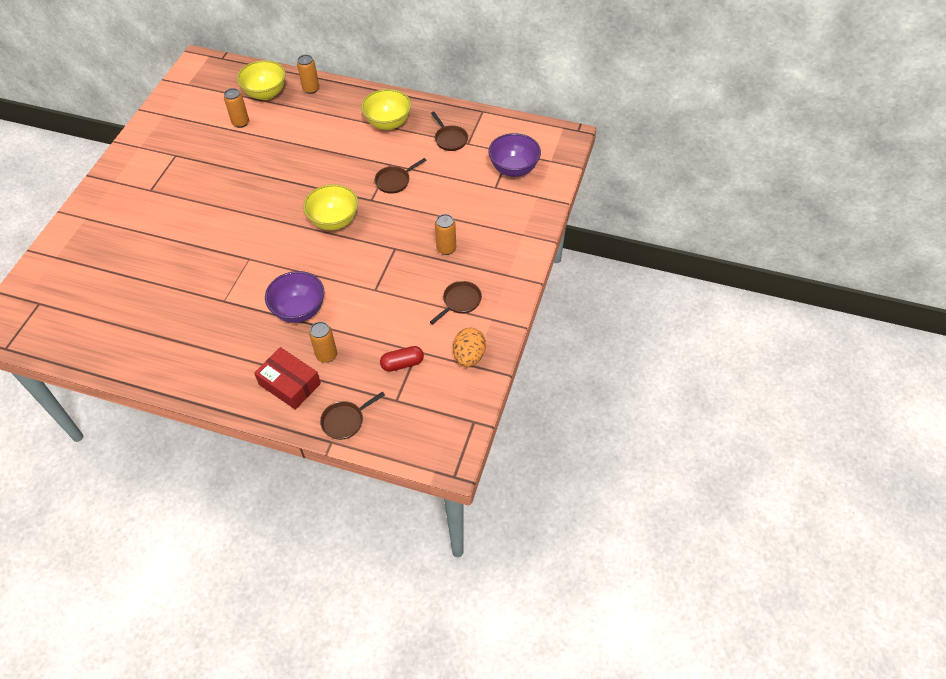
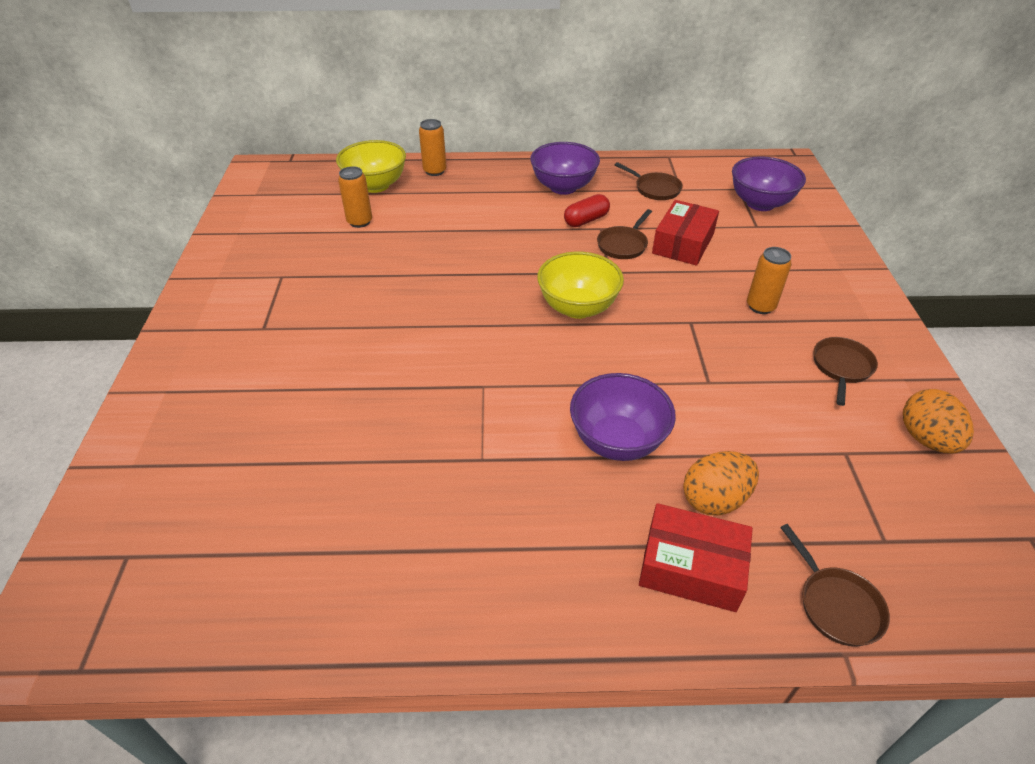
camera: 20 degrees left, 10 degrees down
orange can [309,322,337,363] -> orange egg [683,451,759,515]
brown pan [320,392,385,440] -> brown pan turned 60 degrees counterclockwise [780,524,890,646]
yellow bowl [361,89,411,130] -> purple bowl [530,142,600,195]
red capsule [380,346,424,372] -> red capsule moved to [564,194,610,227]
none -> red box [652,200,719,266]

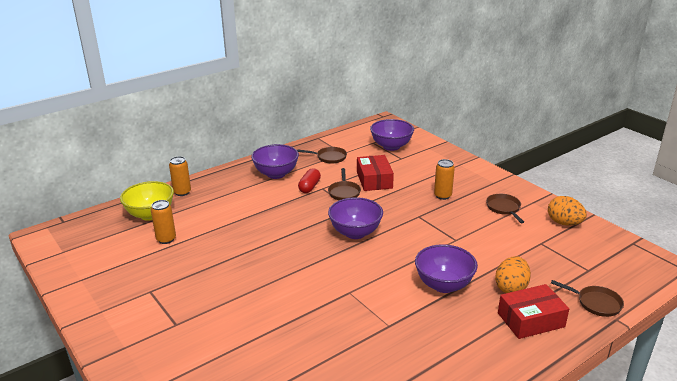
camera: 35 degrees left, 15 degrees down
yellow bowl [537,251,624,319] -> purple bowl [328,197,383,239]

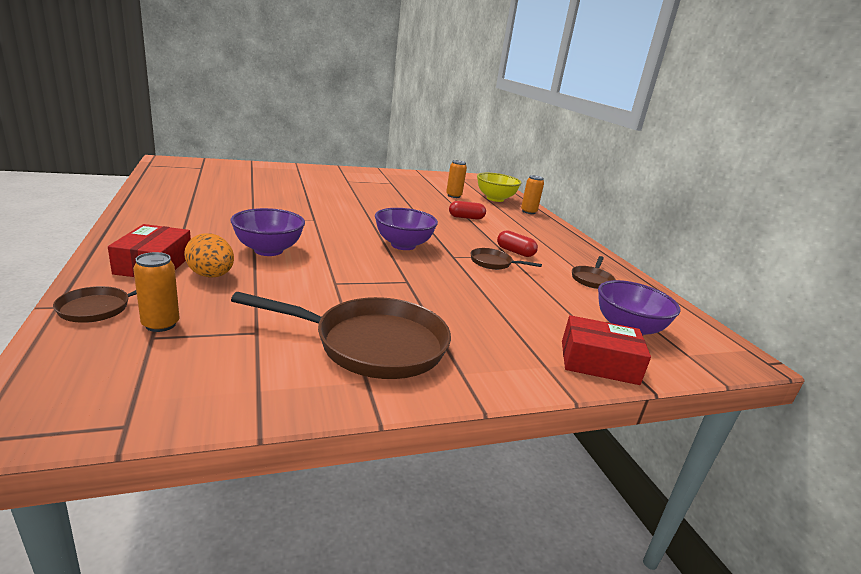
camera: 105 degrees right, 5 degrees down
purple bowl [251,144,299,179] -> none
red box [357,155,394,191] -> red box moved to [562,315,651,385]
orange can [434,159,455,200] -> orange can moved to [133,252,180,332]
brown pan [486,194,524,223] -> brown pan [231,292,451,379], size x2.10
orange egg [548,196,587,225] -> none
none -> red capsule [449,201,486,219]

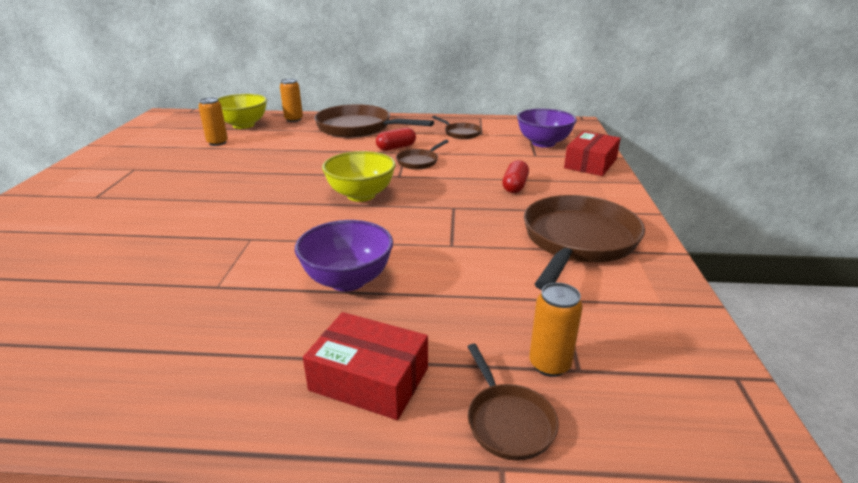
camera: 65 degrees left, 5 degrees up
orange egg [184,233,234,278] -> none
purple bowl [375,208,438,250] -> yellow bowl [322,151,396,202]
red capsule [449,201,486,219] -> red capsule moved to [502,160,529,193]
none -> brown pan [314,104,434,138]

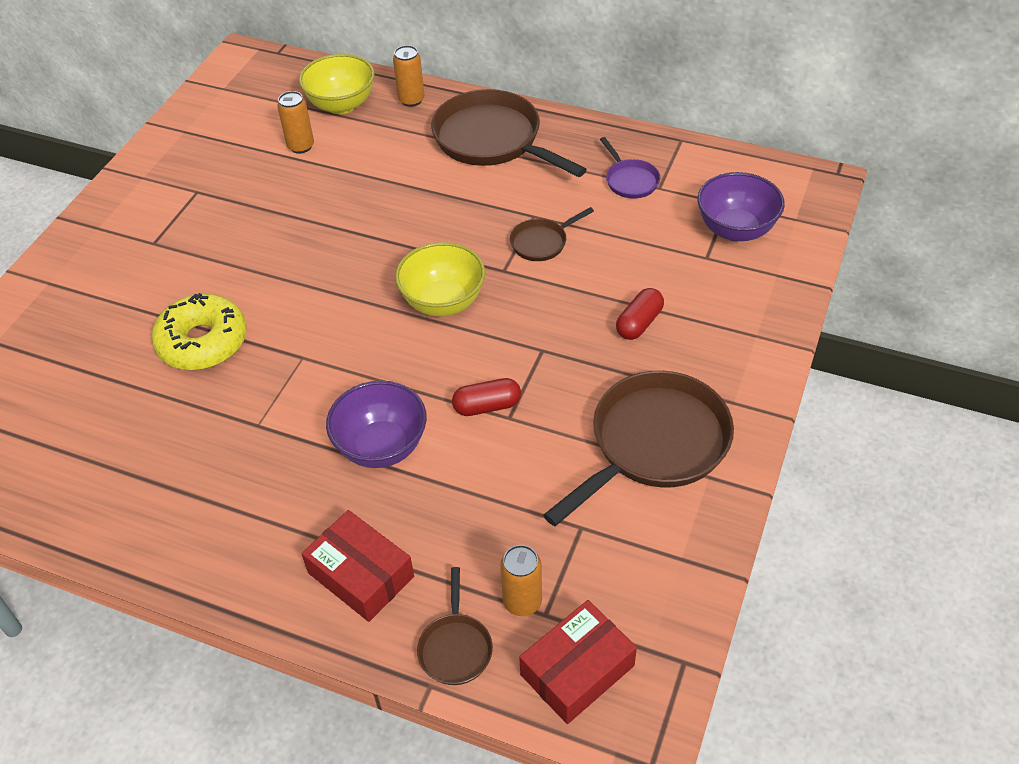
camera: 20 degrees right, 20 degrees up
red capsule [376,128,416,151] -> red capsule moved to [452,378,521,416]
brown pan [432,116,482,139] -> purple pan [600,137,660,199]
red box [564,131,621,176] -> red box moved to [519,600,637,724]
none -> yellow donut [152,293,247,370]

